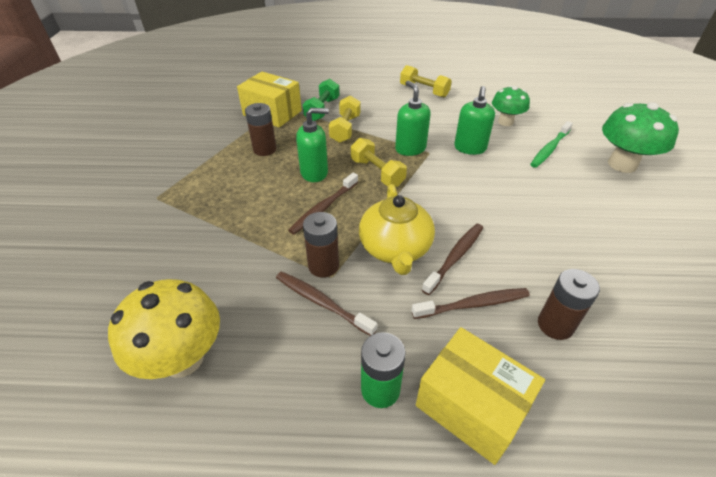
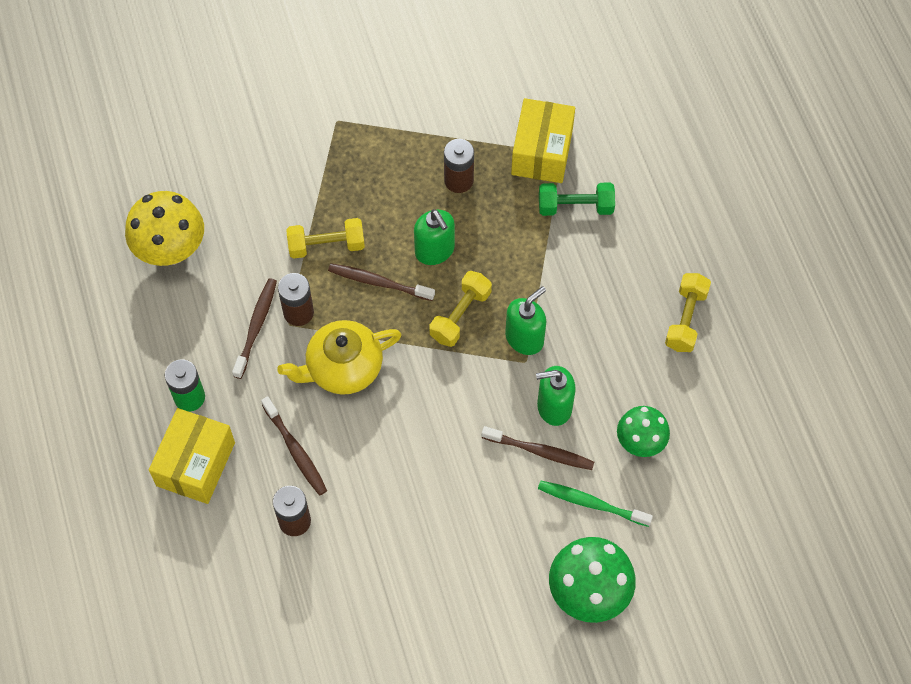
camera: 70 degrees right, 20 degrees up
yellow dumbbell [329,95,361,143] -> yellow dumbbell moved to [286,218,365,259]
brown toothbrush [422,224,483,295] -> brown toothbrush moved to [482,426,594,470]

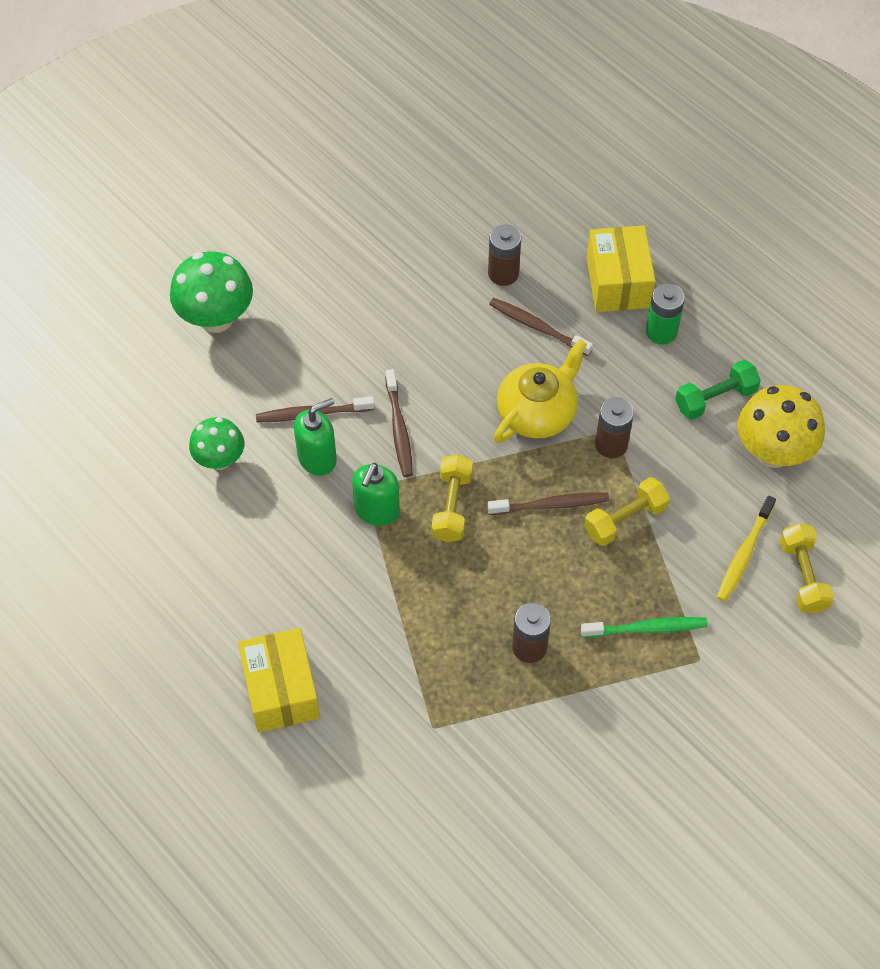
camera: 155 degrees right, 5 degrees down
brown toothbrush [232,278,277,379] -> brown toothbrush moved to [385,369,413,477]
green soap dispenser [414,209,455,265] -> none
yellow box [511,98,575,183] -> yellow box moved to [238,628,320,733]
green toothbrush [538,481,653,527] -> green toothbrush moved to [581,617,708,638]
green dumbbell [539,183,615,216] -> green dumbbell moved to [675,360,761,420]
yellow dumbbell [665,273,711,352] -> yellow dumbbell moved to [780,523,834,614]
none -> yellow toothbrush [717,496,776,602]

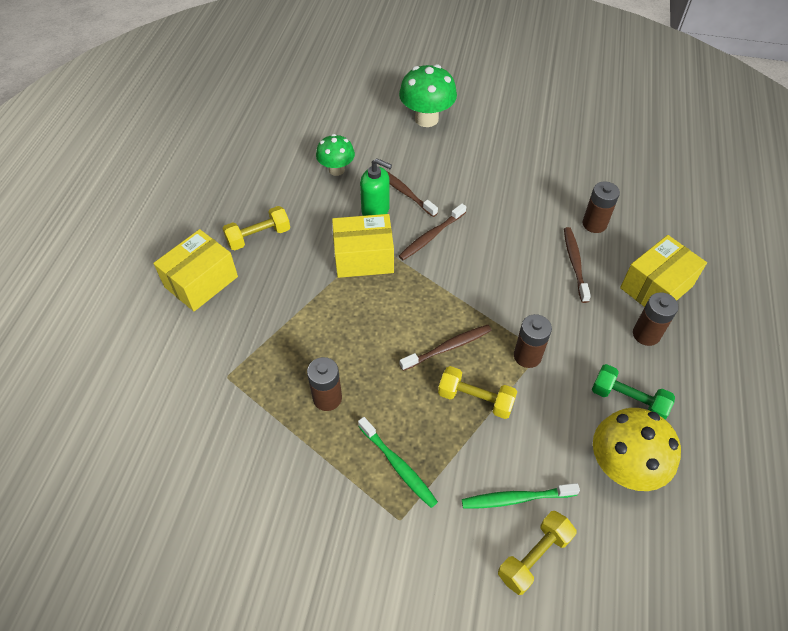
camera: 55 degrees right, 5 degrees down
green soap dispenser [352,463,400,526] -> yellow box [332,214,394,278]
yellow dumbbell [432,454,473,542] -> yellow dumbbell moved to [222,206,290,250]
brown toothbrush [487,492,609,515] -> brown toothbrush turned 75 degrees counterclockwise [400,325,492,371]
yellow teapot [494,339,587,443] -> none
green battery [646,283,685,345] -> brown battery [633,292,679,346]
yellow toothbrush [717,496,776,602] -> green toothbrush [462,483,580,509]

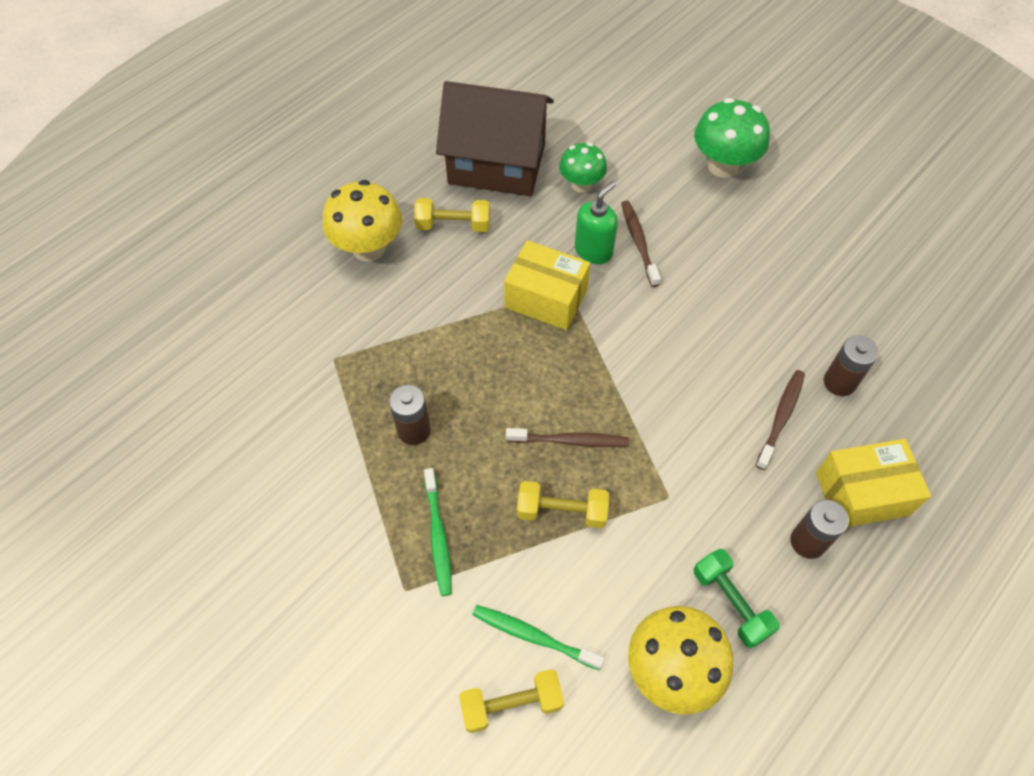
camera: 30 degrees right, 5 degrees up
yellow box [153,229,238,311] -> yellow mushroom [323,180,402,262]
green soap dispenser [360,158,392,216] -> green soap dispenser turned 105 degrees counterclockwise [575,181,618,264]
brown toothbrush [399,204,466,260] -> none
yellow dumbbell [438,366,517,419] -> yellow dumbbell turned 45 degrees counterclockwise [517,481,609,528]
brown battery [514,314,552,368] -> none
none -> brown house [436,81,554,196]

